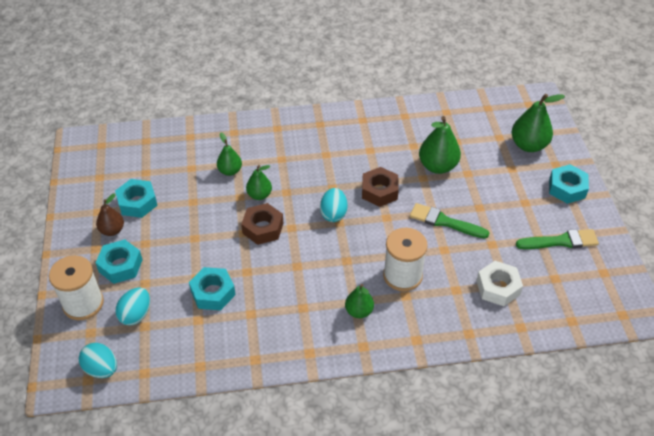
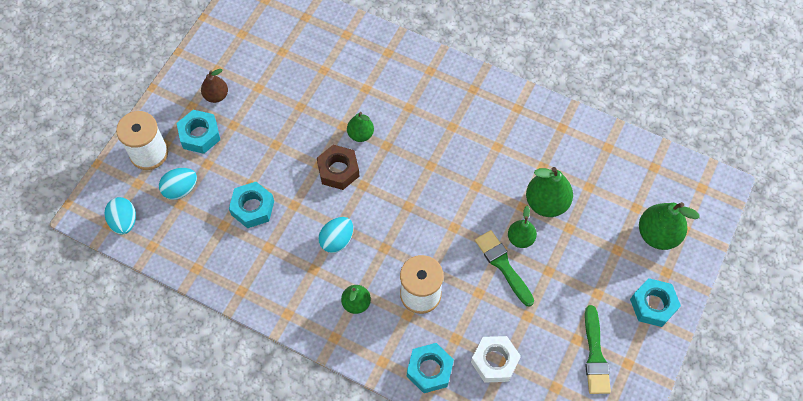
camera: 35 degrees right, 15 degrees up
turquoise nut [115,179,158,218] -> turquoise nut moved to [407,343,454,393]
green pear [217,133,242,176] -> green pear moved to [508,206,537,248]
turquoise egg [320,188,348,222] -> turquoise egg moved to [318,217,353,253]
brown nut [362,167,399,207] -> none
green brush [516,229,599,249] -> green brush turned 60 degrees clockwise [585,305,611,394]

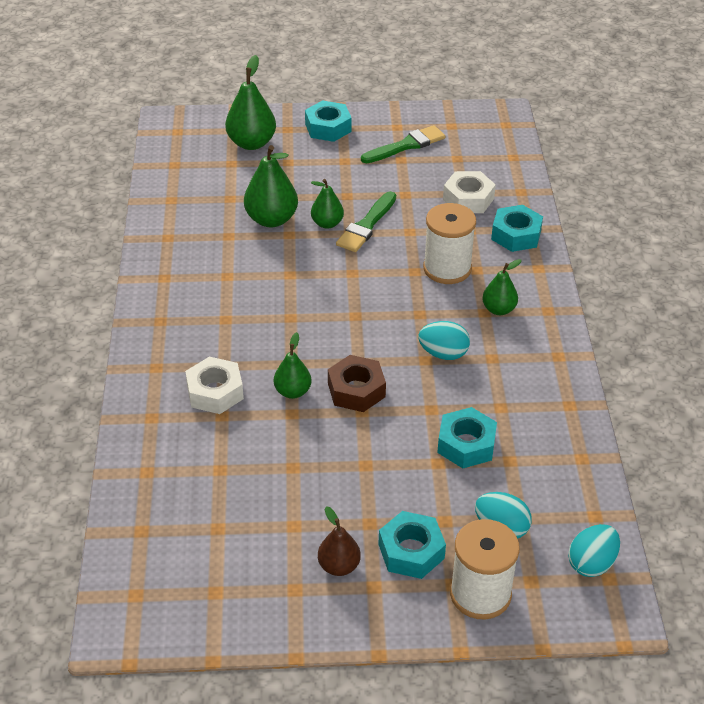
camera: 120 degrees left, 20 degrees down
none -> white nut [185,357,244,414]

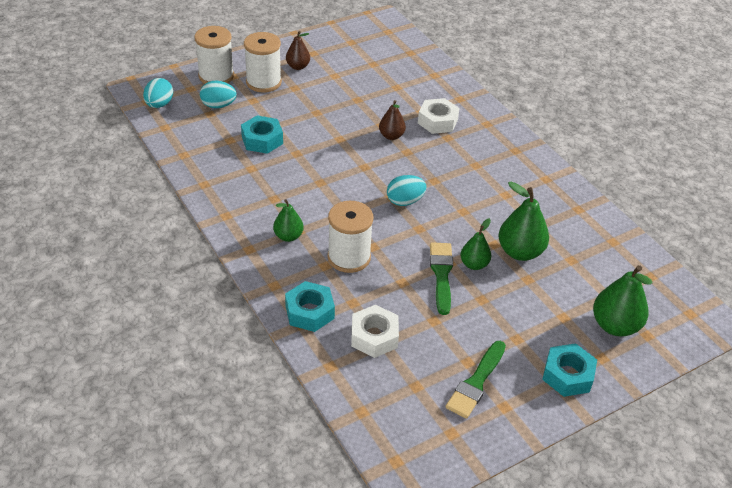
camera: 150 degrees right, 0 degrees up
green pear [274,332,312,399] -> brown pear [379,100,406,140]
brown nut [328,355,386,412] -> none
turquoise nut [378,511,446,579] -> white spool [244,32,282,93]
turquoise egg [418,321,470,360] -> turquoise egg moved to [387,175,427,206]

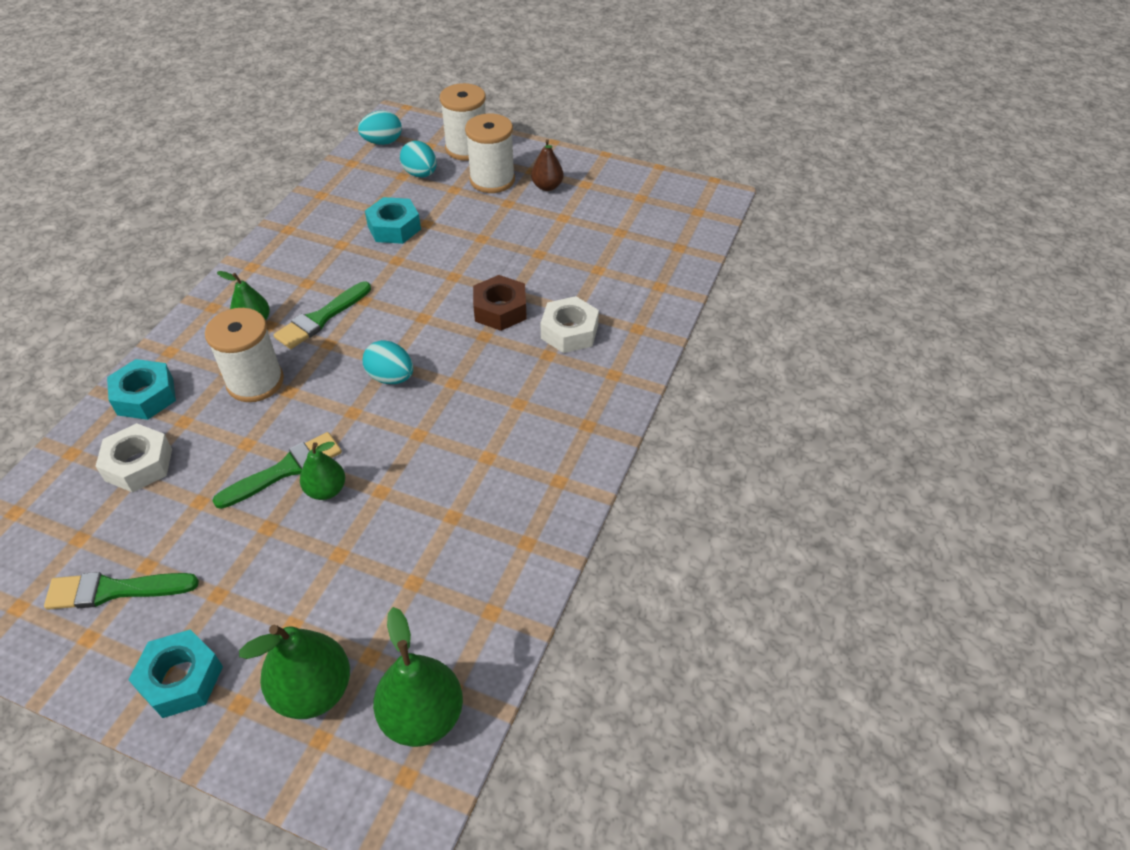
camera: 55 degrees right, 5 degrees up
brown pear [379,100,406,140] -> brown nut [473,275,527,331]
green pear [498,182,549,261] -> green pear moved to [373,607,463,747]
none -> green brush [274,281,371,349]

